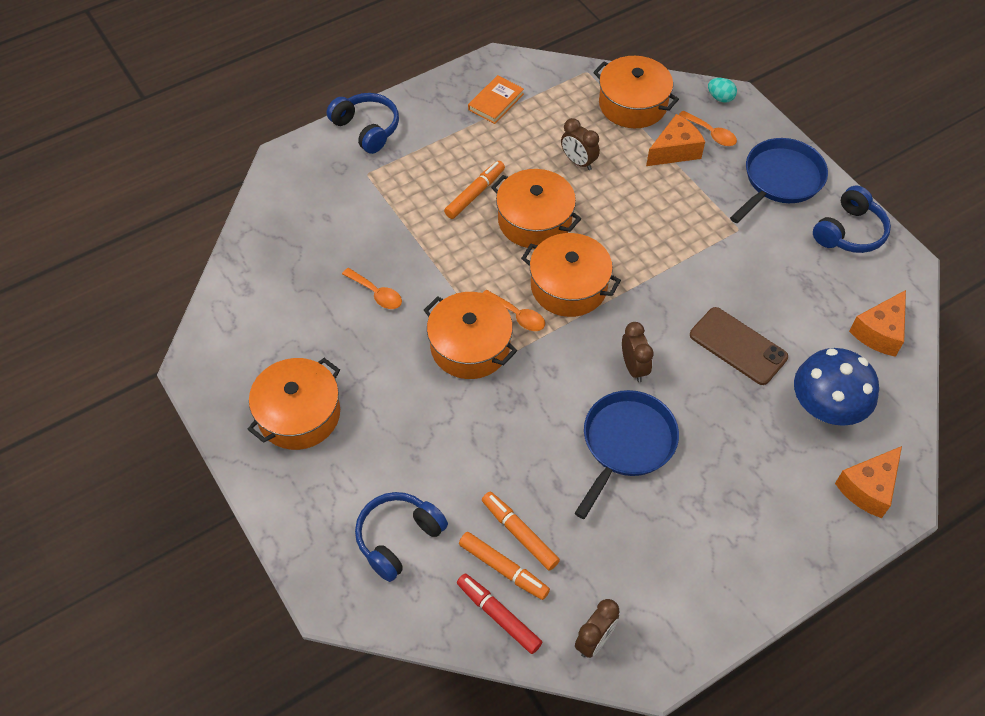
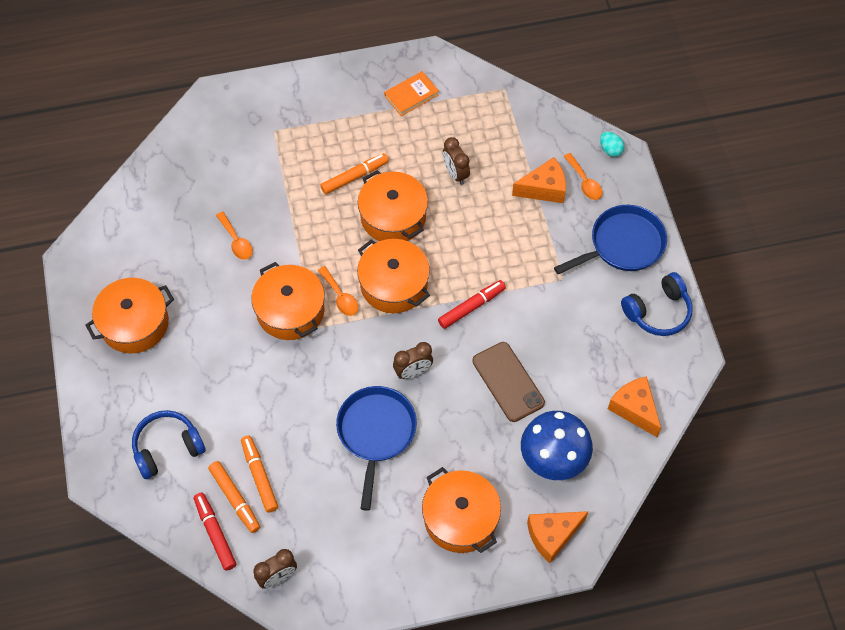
camera: 20 degrees right, 5 degrees up
blue headphones [327,93,399,154] -> none
blue pan [575,390,679,519] -> blue pan turned 45 degrees counterclockwise [336,386,417,511]
orange pot [593,56,679,128] -> orange pot moved to [422,467,501,553]
brown clock [622,322,654,382] -> brown clock turned 60 degrees clockwise [393,342,433,379]
orange cheese [849,290,906,357] -> orange cheese turned 90 degrees clockwise [608,376,661,438]
none -> red marker [438,280,506,329]

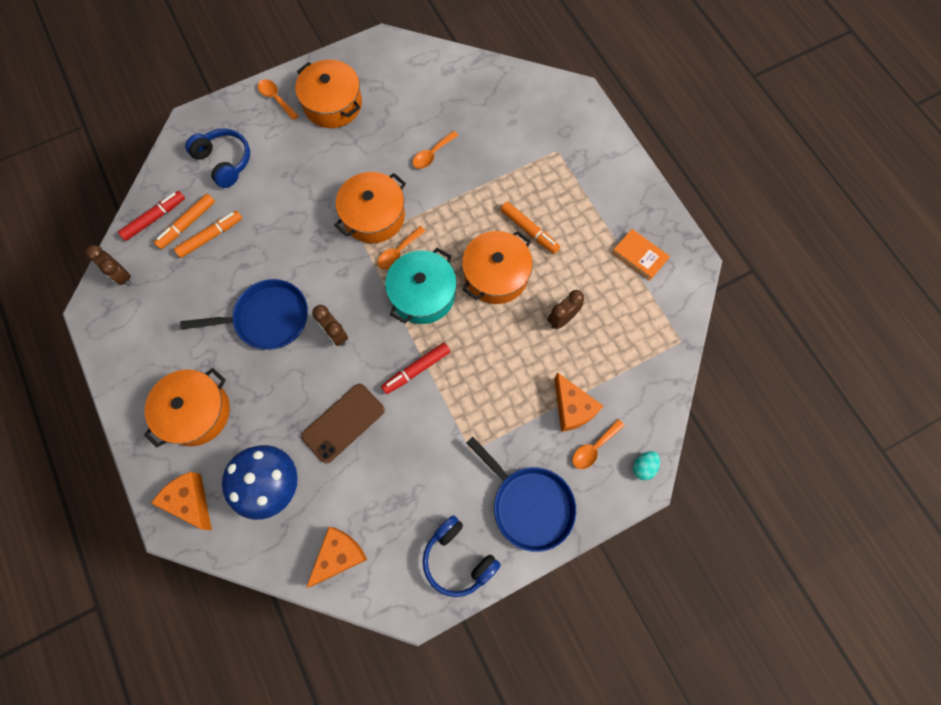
camera: 75 degrees right, 10 degrees up
orange pot [357,239,430,313] -> turquoise pot [385,248,457,324]
red marker [438,280,506,329] -> red marker turned 105 degrees clockwise [381,343,451,394]
none -> orange spoon [258,79,299,120]

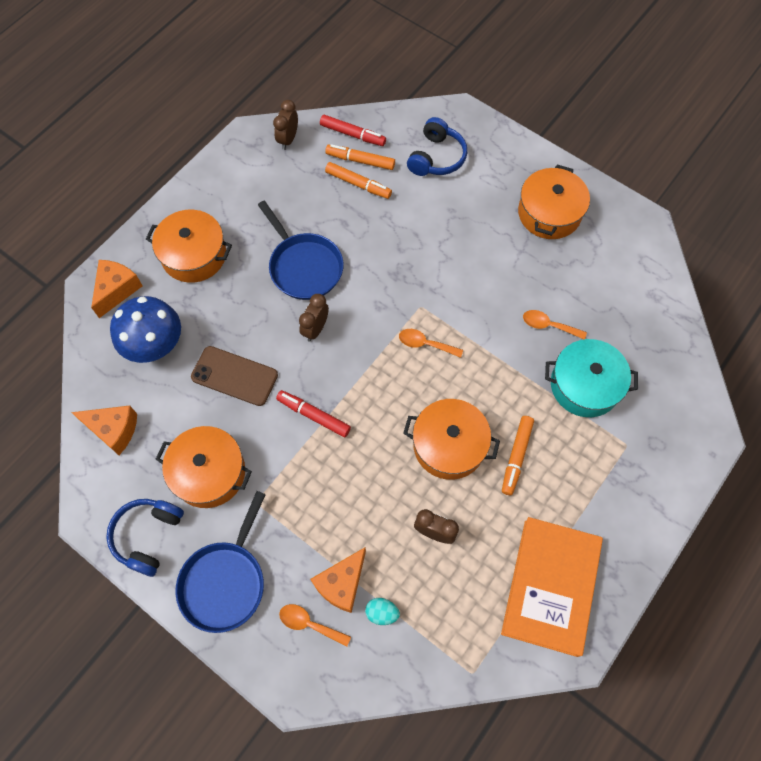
camera: 65 degrees right, 5 degrees down
orange spoon [258,79,299,120] -> none
orange pot [334,172,406,243] -> orange pot moved to [156,426,252,508]
turquoise pot [385,248,457,324] -> turquoise pot moved to [545,339,638,417]
orange book [612,229,670,281] -> orange book [501,517,603,657], size x2.06
turquoise egg [633,451,660,481] -> turquoise egg moved to [365,598,400,625]

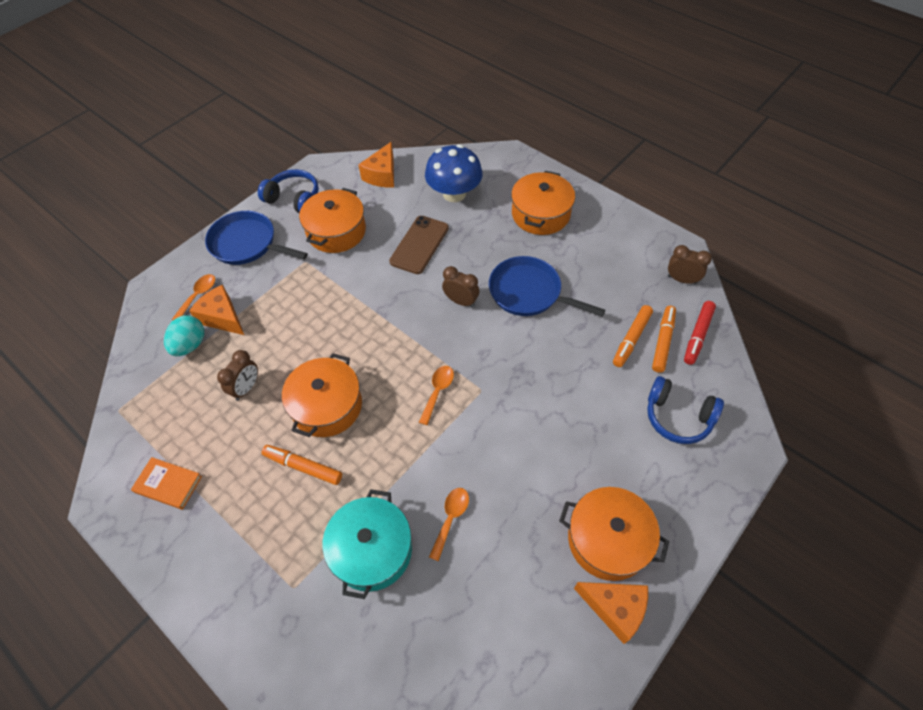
camera: 95 degrees right, 10 degrees down
orange cheese [91,260,143,318] -> orange cheese moved to [574,582,648,644]
blue pan [258,201,344,300] -> blue pan turned 60 degrees clockwise [489,256,605,317]
red marker [276,390,351,437] -> none
turquoise egg [365,598,400,625] -> turquoise egg [164,315,204,356], size x1.53
orange book [501,517,603,657] -> orange book [131,457,202,510], size x0.49

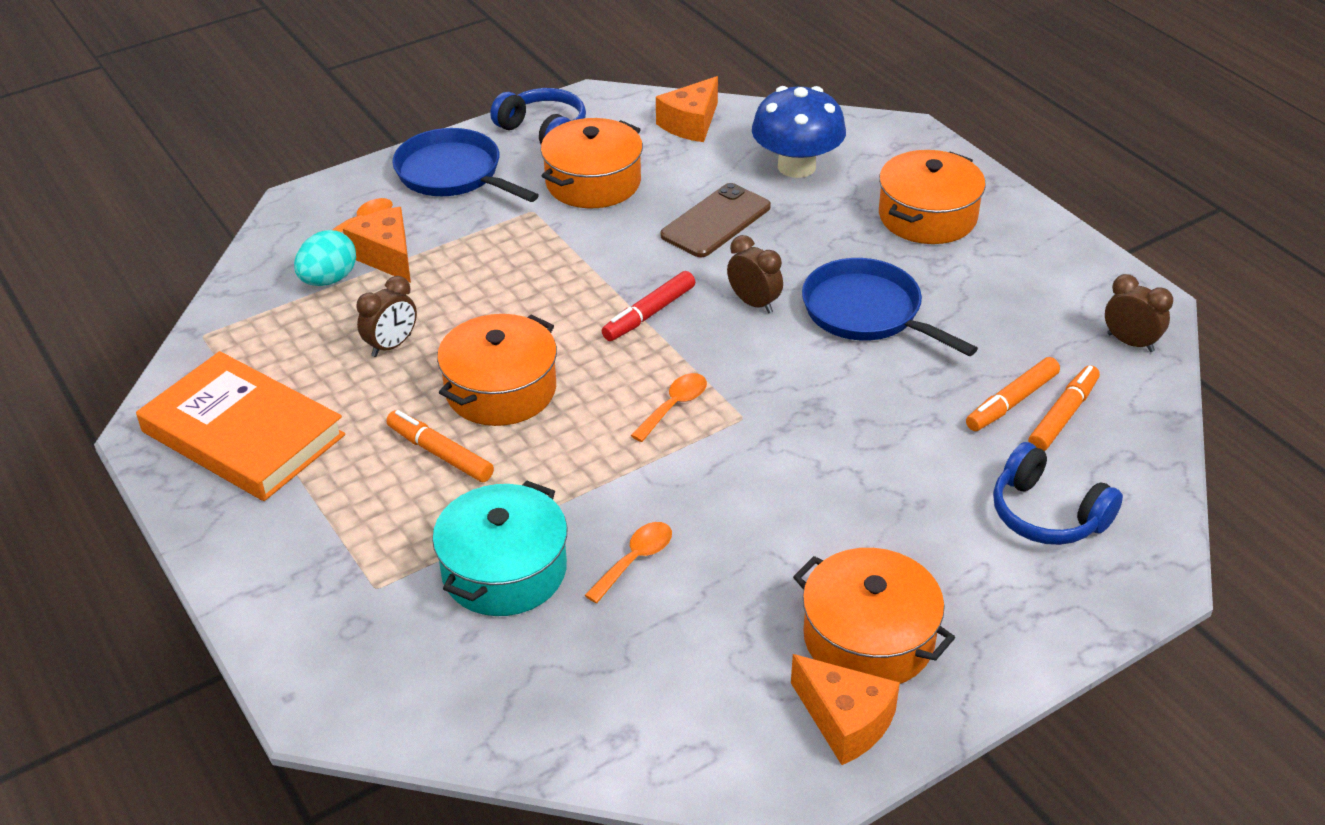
camera: 15 degrees right, 15 degrees down
orange book [131,457,202,510] -> orange book [136,351,345,501], size x2.06
red marker [684,301,716,365] -> red marker moved to [602,271,695,341]

